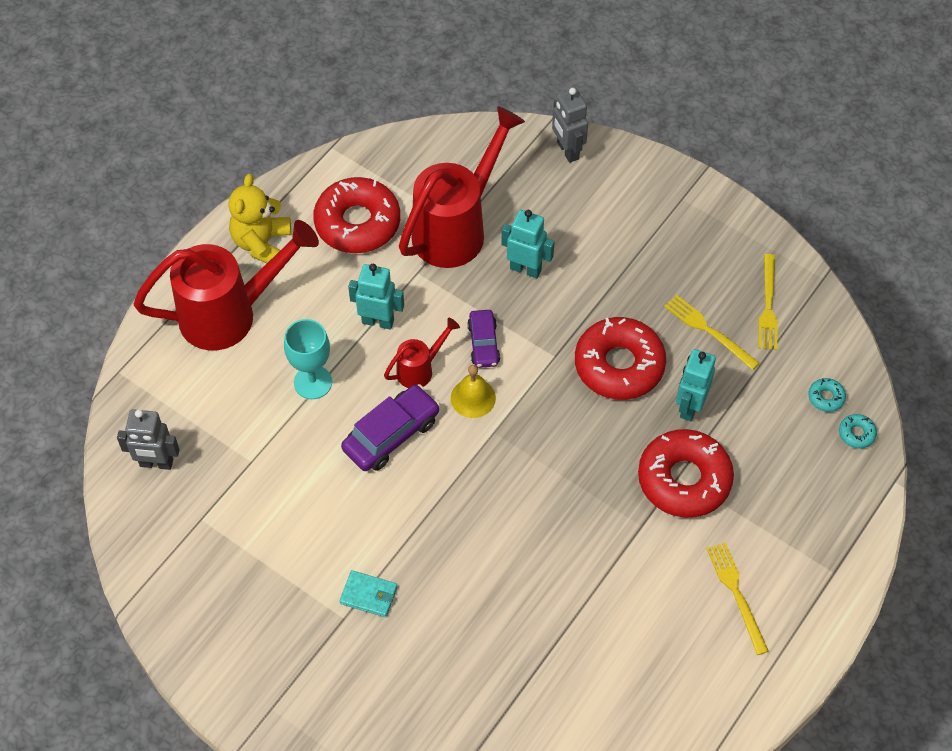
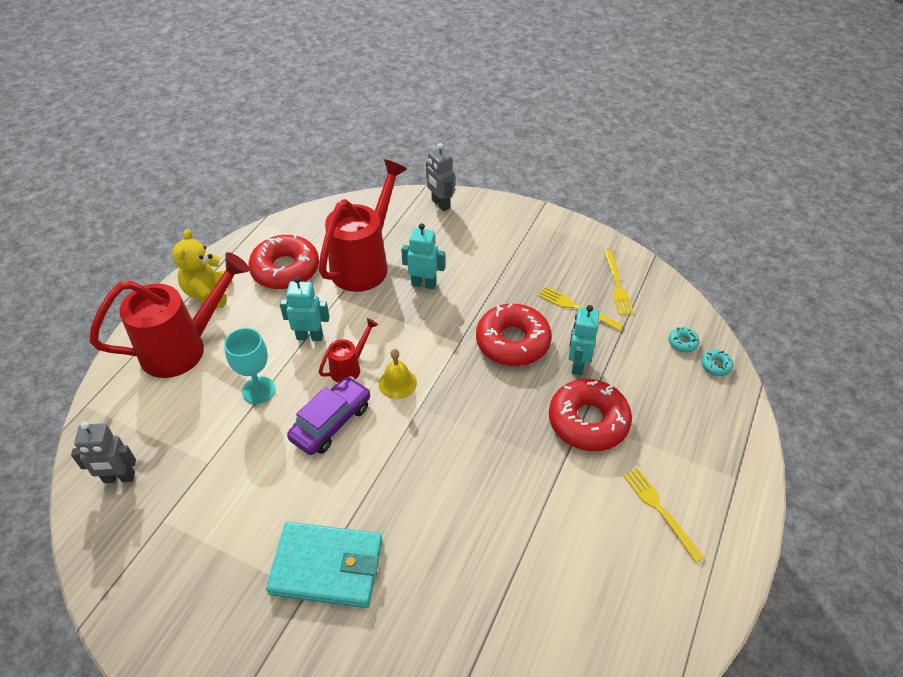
camera: 10 degrees left, 10 degrees down
turquoise wallet [340,570,398,617] -> turquoise wallet [266,522,383,608], size x2.14
purple car [467,310,500,368] -> none

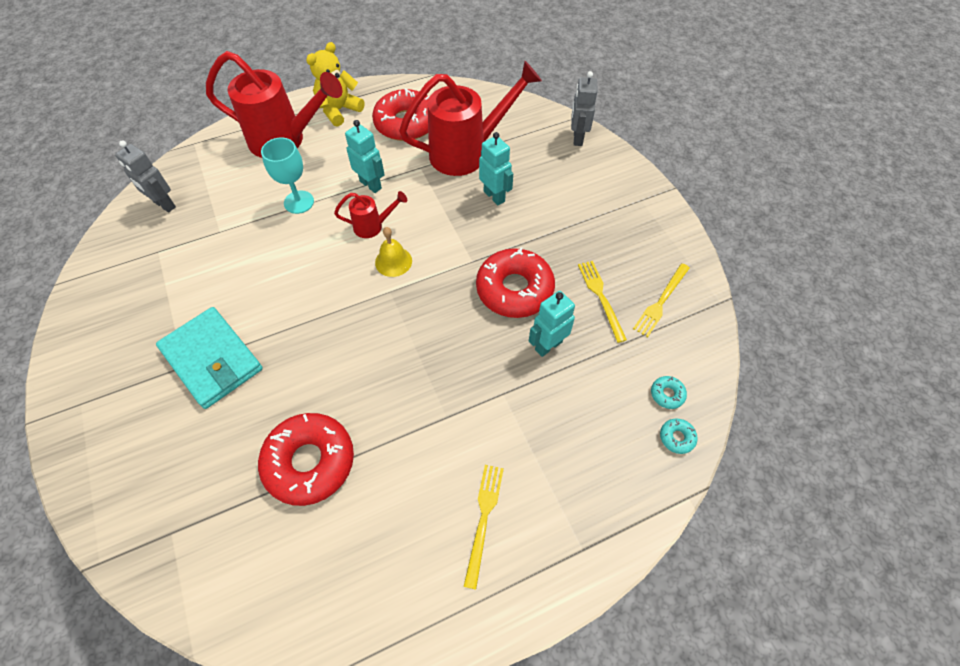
camera: 40 degrees right, 10 degrees up
purple car [287,376,370,455] -> none
red donut [549,379,632,451] -> red donut moved to [258,413,354,506]

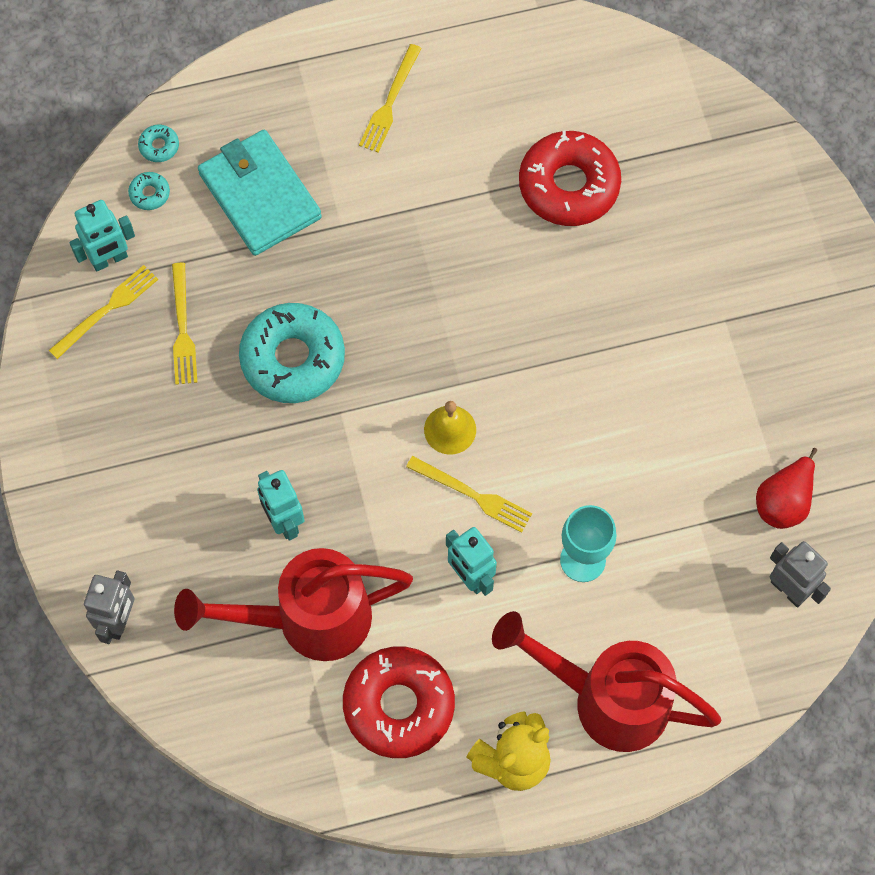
camera: 170 degrees left, 10 degrees up
turquoise wallet [156,307,263,409] -> turquoise wallet moved to [198,130,322,256]
red watering can [334,191,407,238] -> yellow fork [406,456,532,533]
red donut [476,247,555,318] -> turquoise donut [239,303,345,403]
turquoise robot [529,291,575,357] -> turquoise robot moved to [69,200,135,271]
none -> red pear [756,448,817,529]

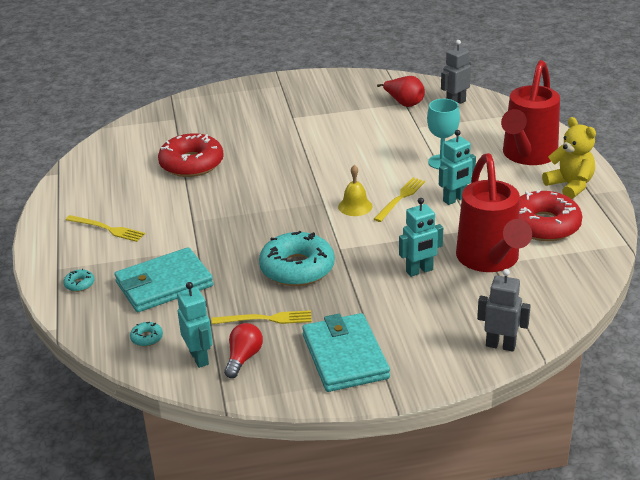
camera: 85 degrees left, 35 degrees down
yellow fork [49,265,158,359] -> red light bulb [224,323,263,378]
turquoise donut [138,125,179,162] -> turquoise donut moved to [63,269,94,292]
none -> turquoise wallet [302,313,390,392]

